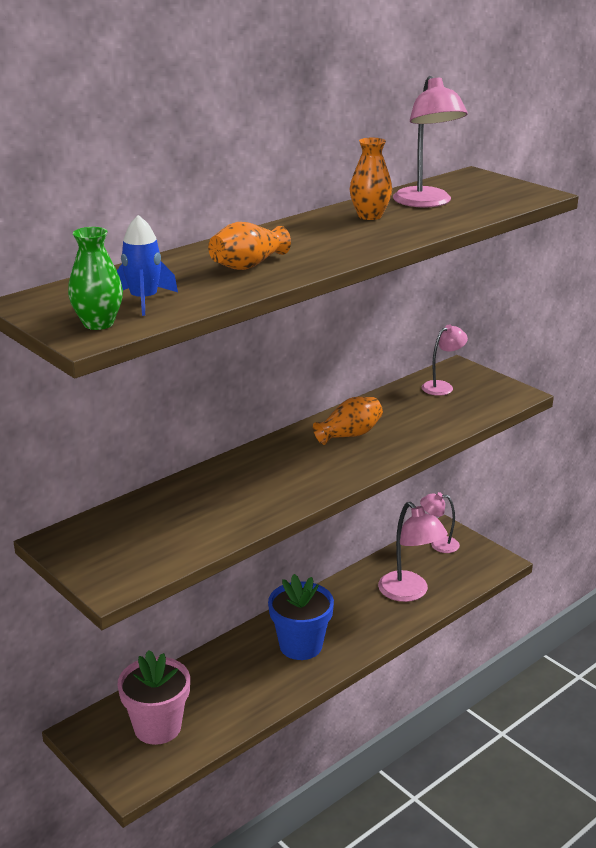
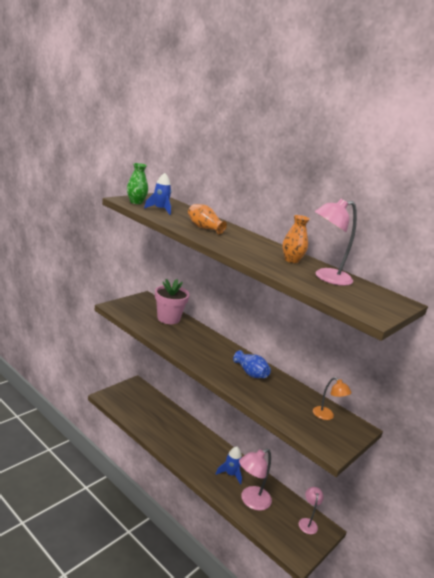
camera: 80 degrees right, 5 degrees down
pink flower pot [118,650,190,745] -> pink flower pot moved to [155,279,190,324]
blue flower pot [268,574,334,660] -> none
orange vase [313,397,383,445] -> blue vase [233,350,271,378]
pink lamp [422,325,468,396] -> orange lamp [313,377,352,420]
none -> blue rocket [216,446,242,485]

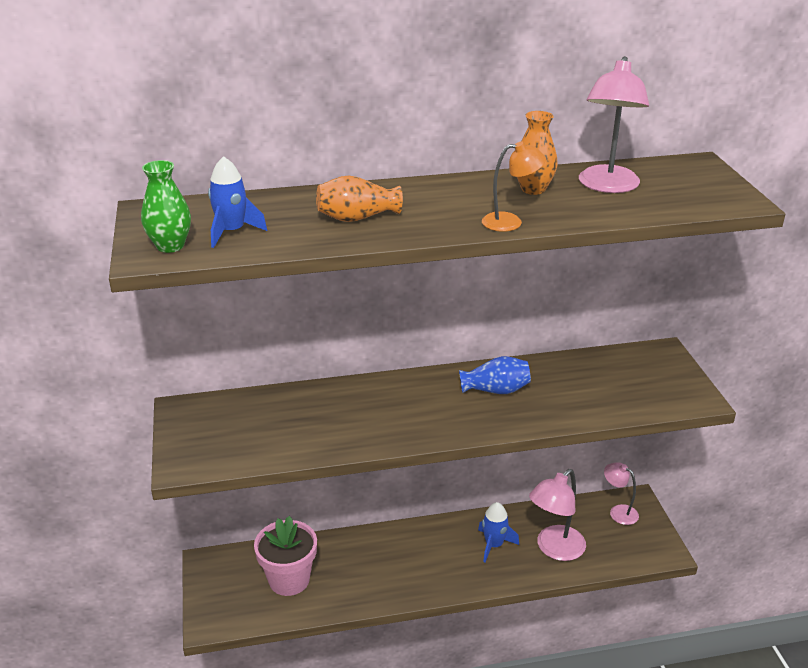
camera: 50 degrees left, 10 degrees up
pink flower pot [155,279,190,324] -> pink flower pot moved to [254,516,317,596]
pink lamp [239,449,272,511] -> pink lamp turned 45 degrees clockwise [529,469,586,561]
orange lamp [313,377,352,420] -> orange lamp moved to [482,141,546,232]

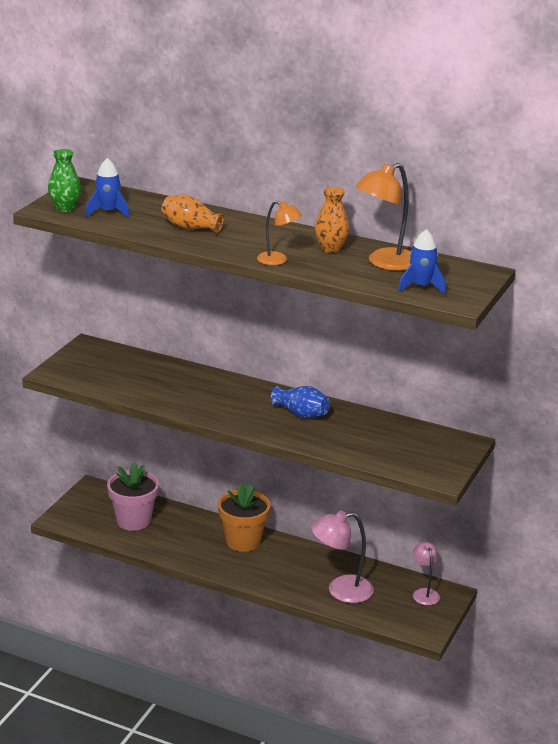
camera: 35 degrees right, 5 degrees down
blue rocket [478,502,519,563] -> blue rocket moved to [398,229,446,294]
pink lamp [579,56,649,193] -> orange lamp [355,163,411,271]
none -> orange flower pot [218,483,271,552]

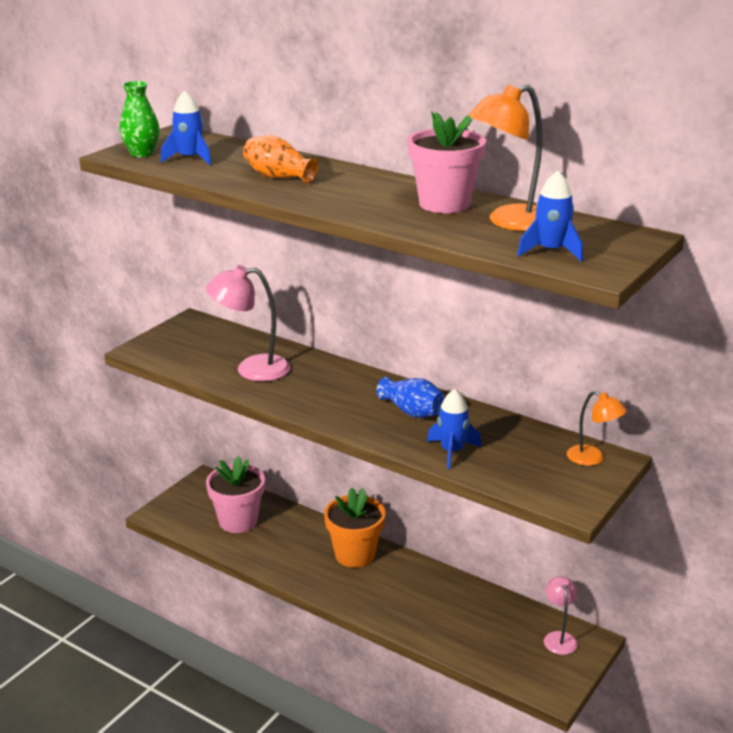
camera: 10 degrees right, 0 degrees up
orange lamp [257,201,302,265] -> orange lamp moved to [567,391,627,466]
pink lamp [311,510,374,603] -> pink lamp moved to [206,265,291,382]
orange vase [315,187,349,253] -> pink flower pot [408,111,486,213]
none -> blue rocket [427,389,481,469]

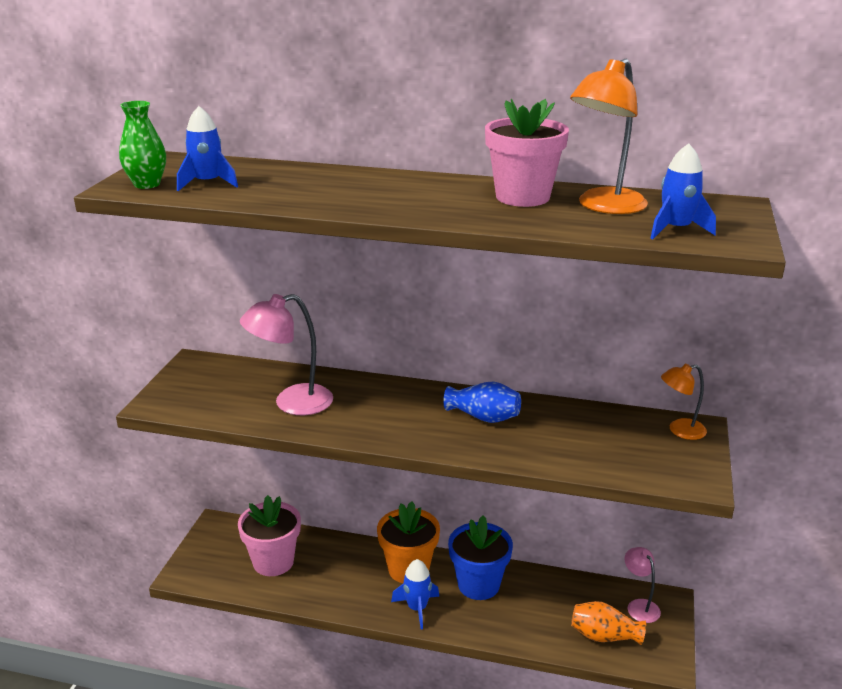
camera: 20 degrees left, 0 degrees up
orange vase [243,135,318,184] -> orange vase moved to [571,601,646,645]
blue rocket [427,389,481,469] -> blue rocket moved to [391,559,439,629]
orange lamp [567,391,627,466] -> orange lamp turned 150 degrees clockwise [661,364,707,440]
none -> blue flower pot [448,515,513,600]

